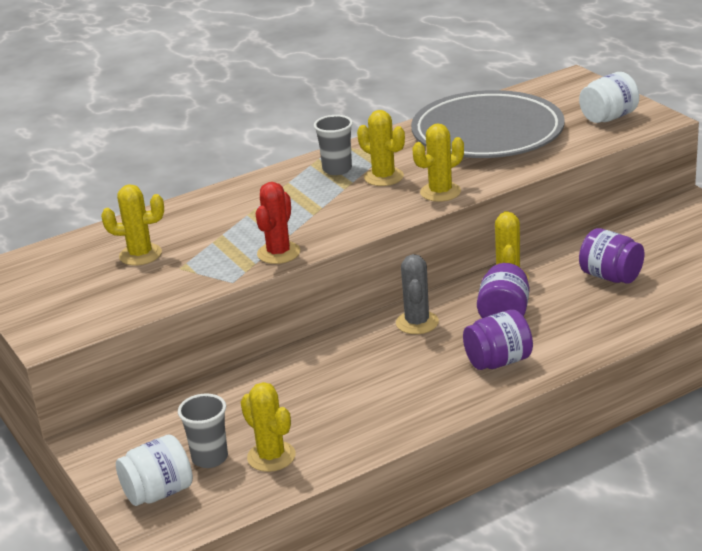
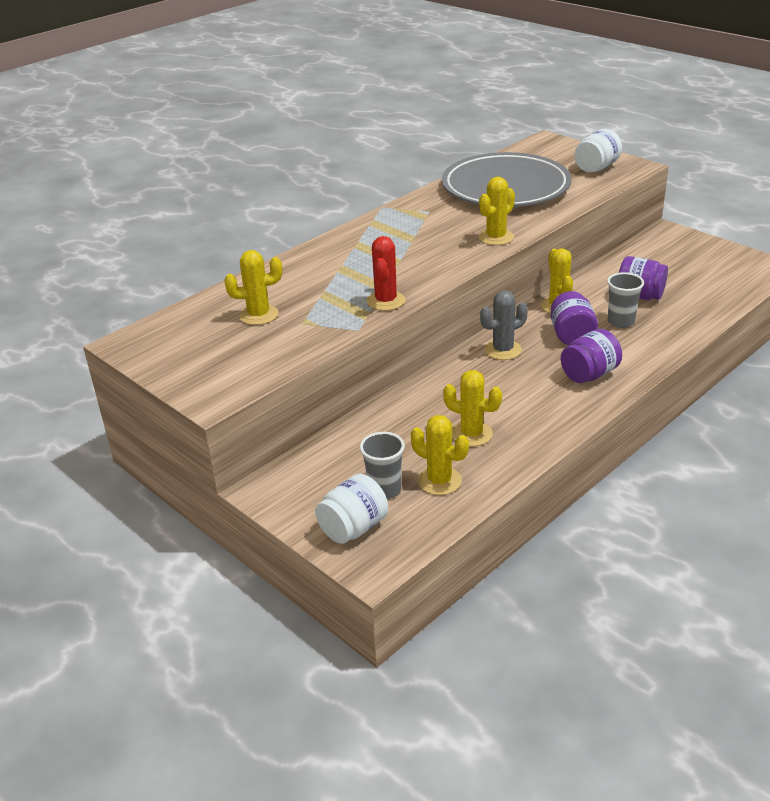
camera: 15 degrees left, 5 degrees up
grey cup [314,115,353,175] -> grey cup moved to [607,272,644,328]
yellow cactus [357,110,405,186] -> yellow cactus moved to [443,370,502,447]
grey cactus [396,254,439,334] -> grey cactus turned 75 degrees clockwise [480,290,528,360]

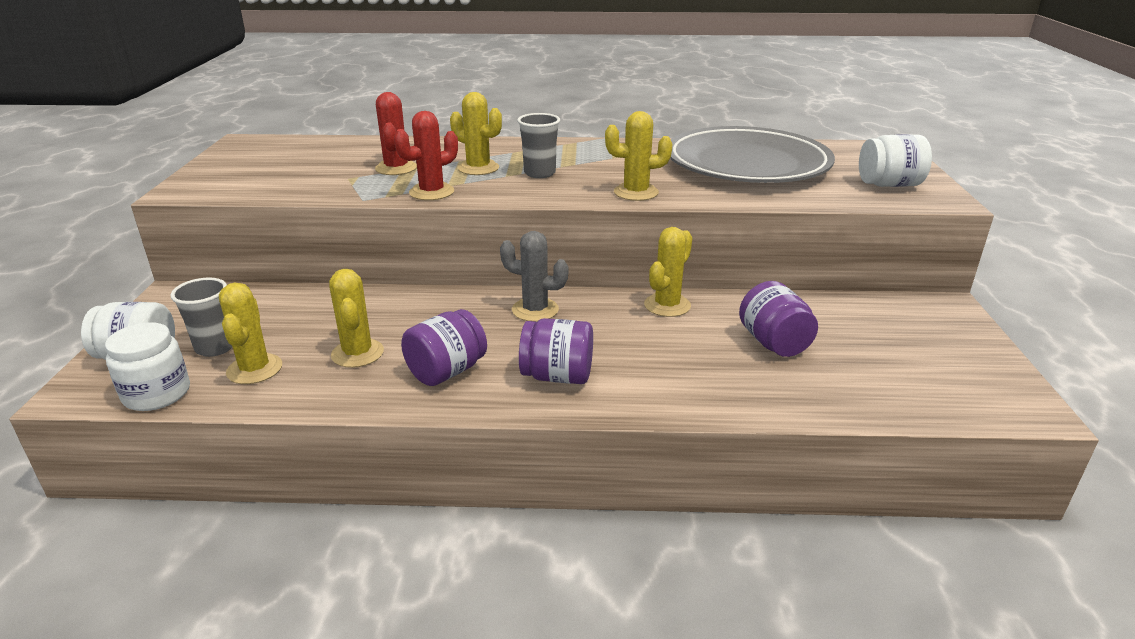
camera: 45 degrees right, 5 degrees down
yellow cactus [224,250,282,325] -> yellow cactus moved to [450,92,502,175]
purple jar [551,291,598,345] -> purple jar moved to [401,309,487,386]
grey cup [607,272,644,328] -> grey cup moved to [517,113,560,178]
none -> white jar [105,323,190,411]
none -> red cactus [375,92,417,175]

